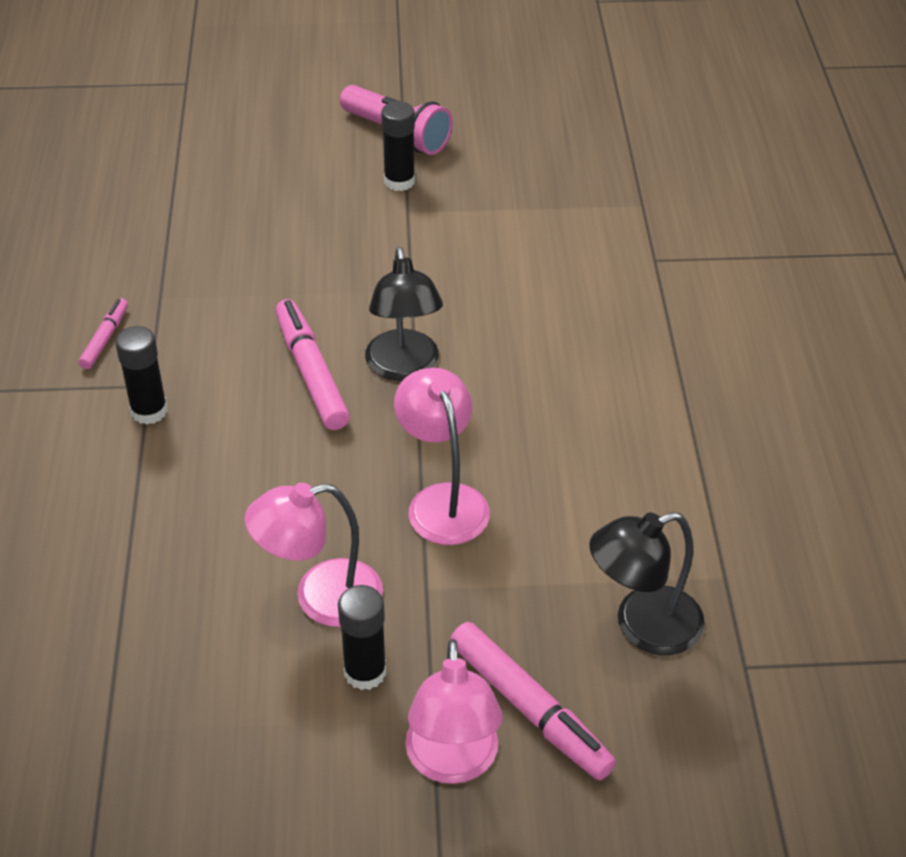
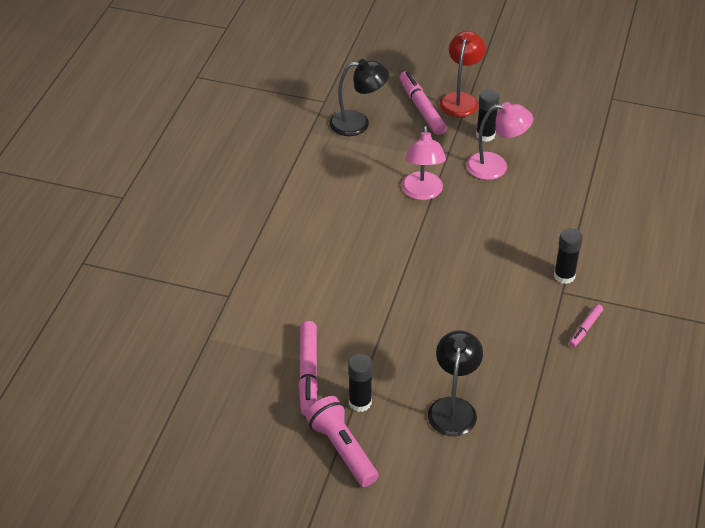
camera: 160 degrees left, 0 degrees up
pink marker [275,299,350,430] -> pink marker moved to [299,321,318,416]
black lamp [365,247,443,381] -> black lamp moved to [428,330,483,436]
pink lamp [405,639,503,784] -> red lamp [440,31,486,117]

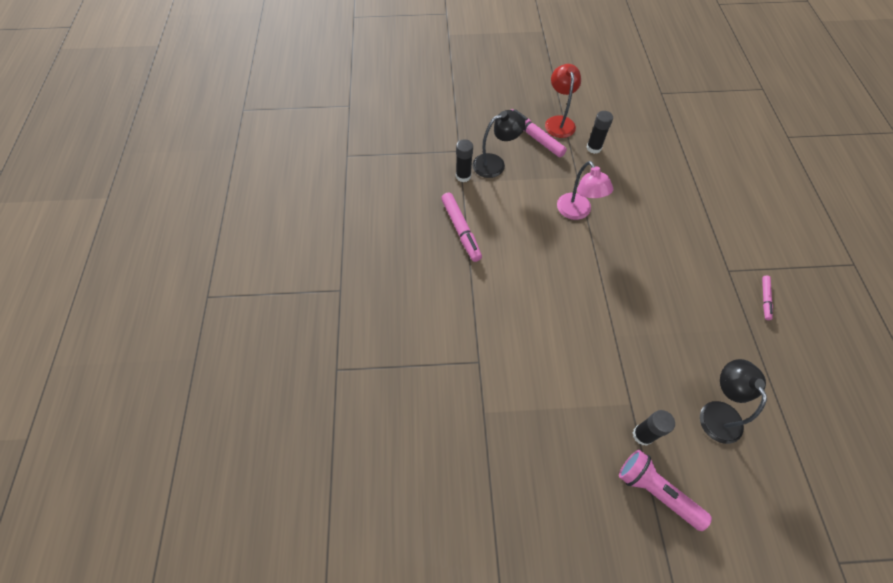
camera: 20 degrees left, 15 degrees up
pink marker [299,321,318,416] -> pink marker moved to [441,192,482,262]
pink lamp [466,102,533,180] -> none
black glue stick [554,228,583,284] -> black glue stick moved to [456,139,473,182]

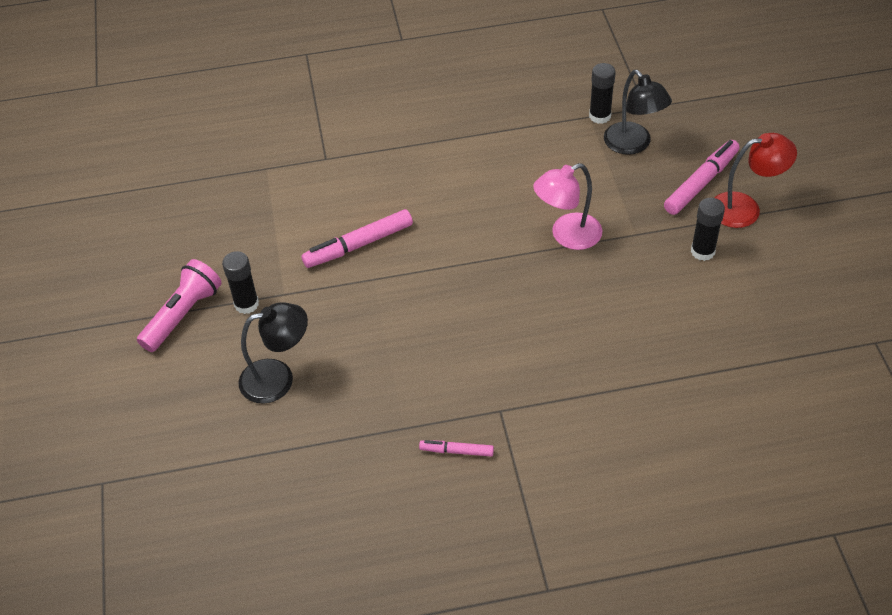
camera: 85 degrees right, 10 degrees down
pink marker [441,192,482,262] -> pink marker moved to [301,209,413,268]

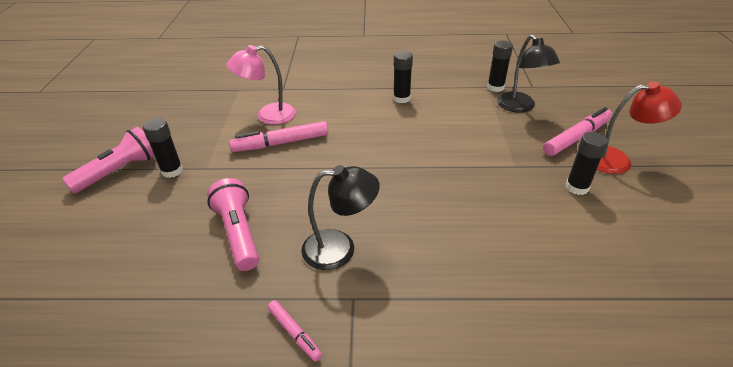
camera: 10 degrees right, 10 degrees down
black lamp [238,302,308,404] -> black lamp moved to [301,165,380,270]
pink marker [419,440,494,457] -> pink marker turned 150 degrees counterclockwise [267,300,322,362]
pink lamp [533,163,602,250] -> pink lamp moved to [226,45,296,125]
none -> pink flashlight [207,178,259,271]
none -> black glue stick [393,51,413,103]

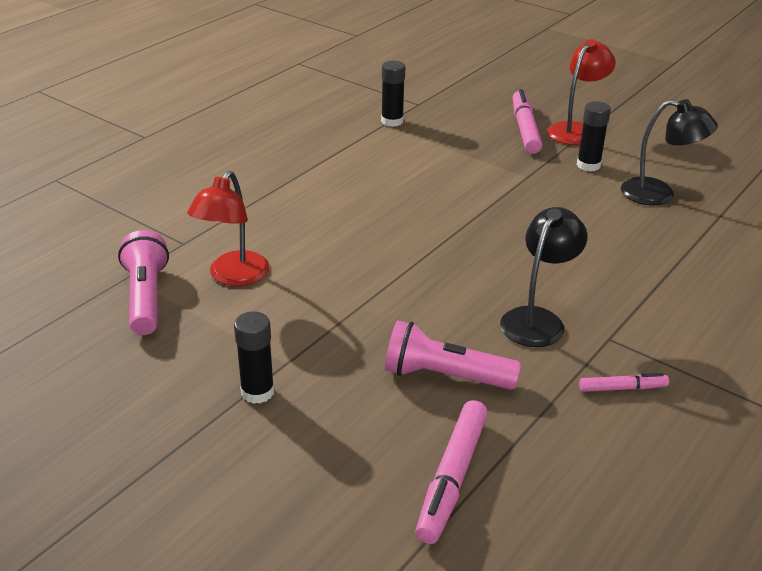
camera: 55 degrees left, 5 degrees down
pink flashlight [62,127,154,193] -> pink flashlight moved to [118,230,169,335]
pink lamp [226,45,296,125] -> red lamp [187,171,270,286]
pink marker [229,121,328,152] -> pink marker moved to [415,400,488,544]
black glue stick [393,51,413,103] -> none
black lamp [497,35,560,113] -> black lamp moved to [621,99,718,205]

